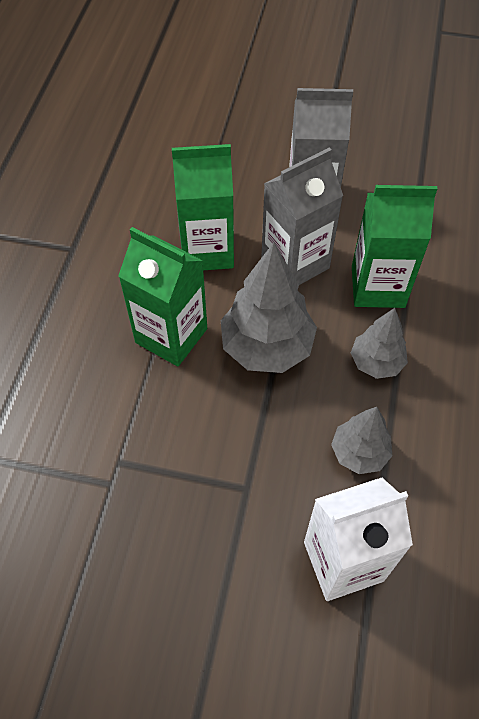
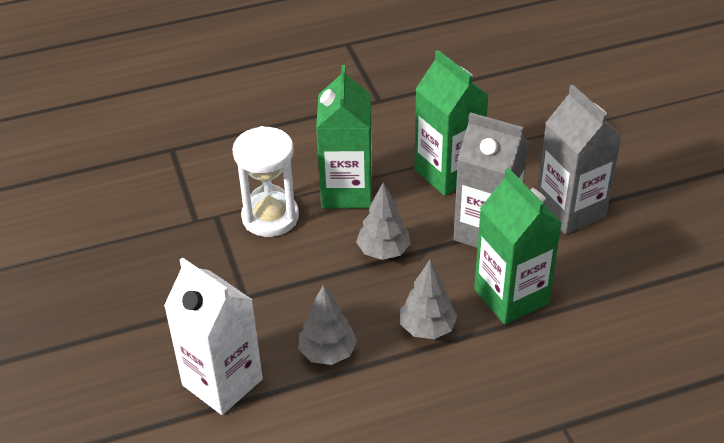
camera: 60 degrees right, 15 degrees down
grey tree [221,242,317,373] -> grey tree [356,183,411,260], size x0.59
none -> white hourglass [232,126,299,237]

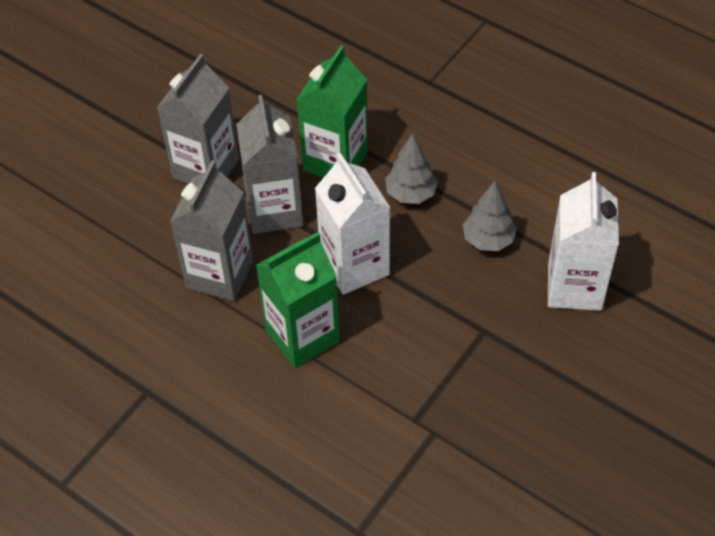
camera: 125 degrees left, 10 degrees up
white hourglass [232,126,299,237] -> none
grey tree [356,183,411,260] -> white carton [315,153,391,295]
green carton [414,50,489,196] -> grey carton [170,161,253,301]

